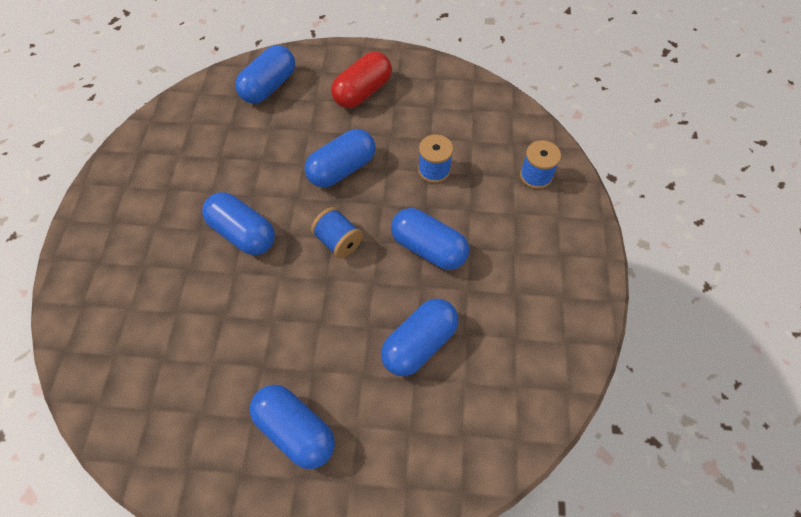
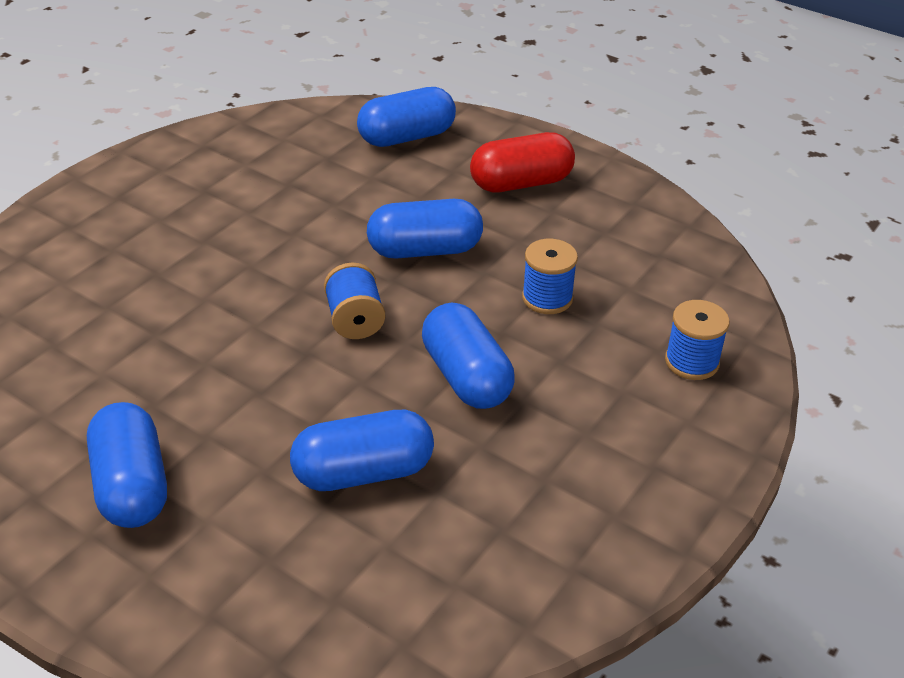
camera: 30 degrees right, 20 degrees down
blue capsule [202,192,275,255] -> none

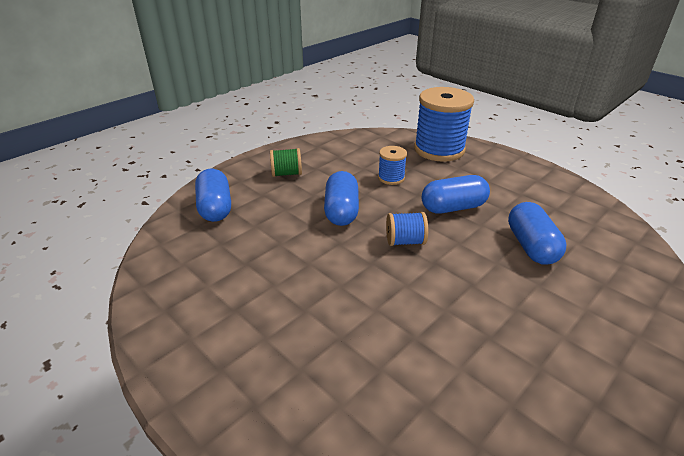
camera: 80 degrees left, 5 degrees down
blue capsule [87,402,167,528] -> none
red capsule [470,132,575,192] -> green spool [270,148,302,177]
blue spool [665,300,730,380] -> blue spool [414,87,474,162], size x2.08

